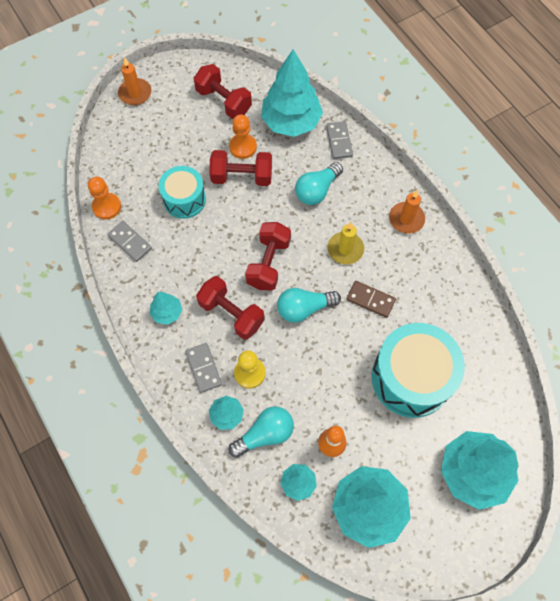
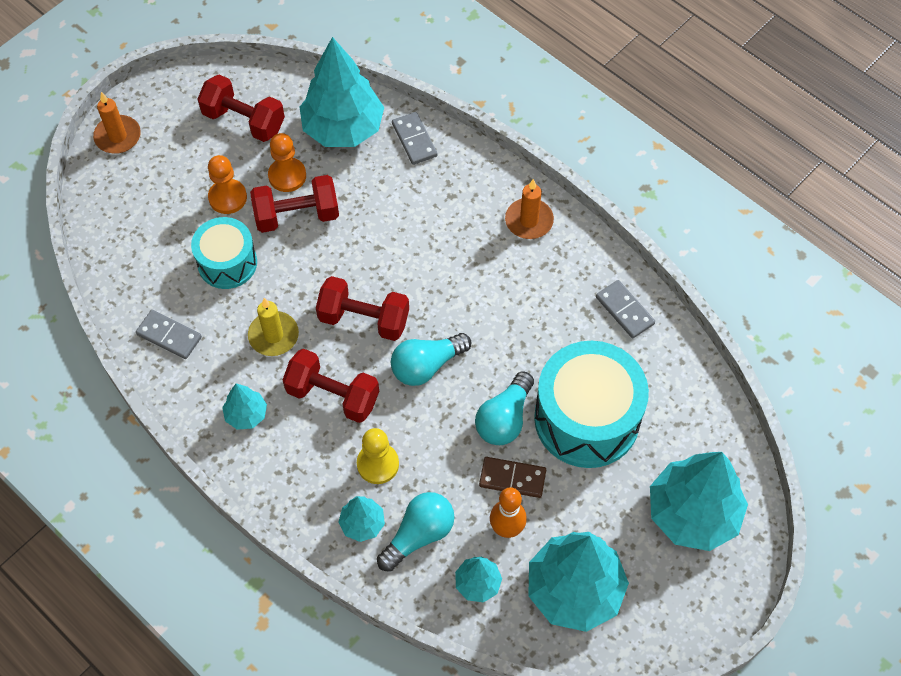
camera: 15 degrees left, 5 degrees down
orange pawn [88,177,121,220] -> orange pawn moved to [208,155,247,214]
grey domino [186,343,222,393] -> grey domino moved to [596,280,655,339]
red dumbbell [245,222,291,291] -> red dumbbell turned 75 degrees counterclockwise [316,276,409,341]
turquoise light bulb [295,162,343,205] -> turquoise light bulb moved to [475,371,534,445]
yellow candle [327,222,364,265] -> yellow candle moved to [248,298,299,356]
brown domino [347,281,396,318] -> brown domino moved to [479,457,546,498]

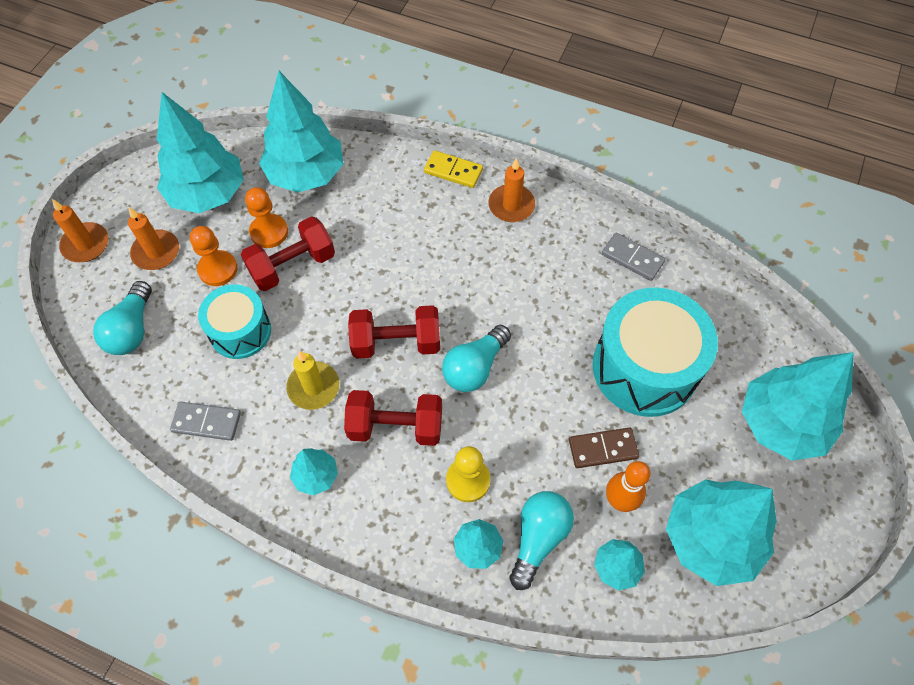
camera: 20 degrees left, 0 degrees up
red dumbbell [198,75,285,142] -> turquoise tree [157,92,244,213]
grey domino [392,112,438,165] -> none
turquoise light bulb [475,371,534,445] -> turquoise light bulb moved to [93,281,152,355]
none -> orange candle [128,207,179,270]
none -> yellow domino [424,150,483,188]

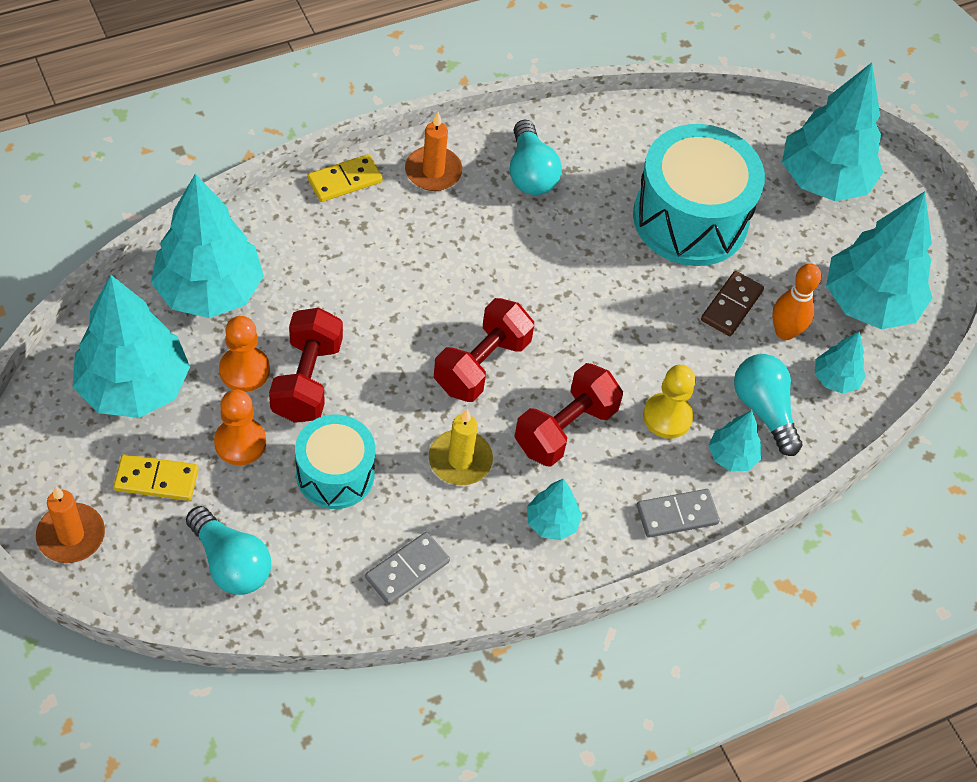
camera: 55 degrees left, 5 degrees down
orange candle [128,207,179,270] -> yellow domino [113,454,199,501]
turquoise light bulb [442,325,511,392] -> turquoise light bulb moved to [510,120,562,195]
grey domino [602,233,665,281] -> grey domino moved to [637,489,720,538]

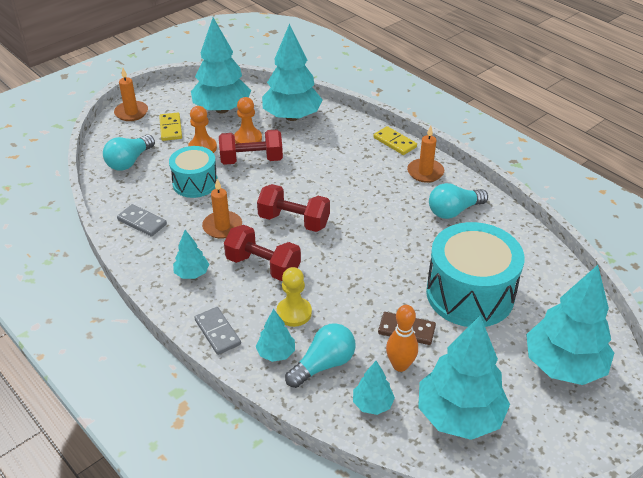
camera: 80 degrees right, 15 degrees down
yellow candle [429,409,493,485] -> orange candle [202,179,242,239]

